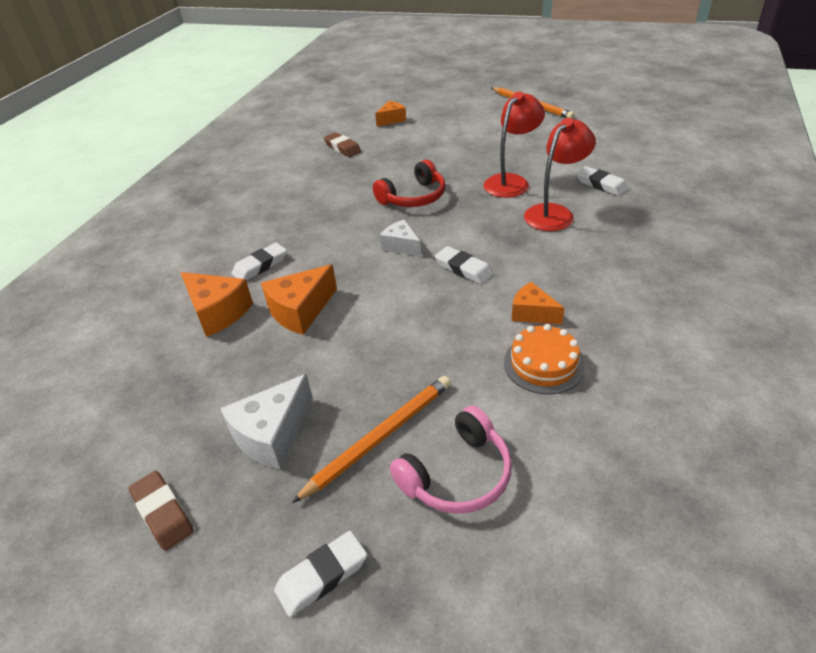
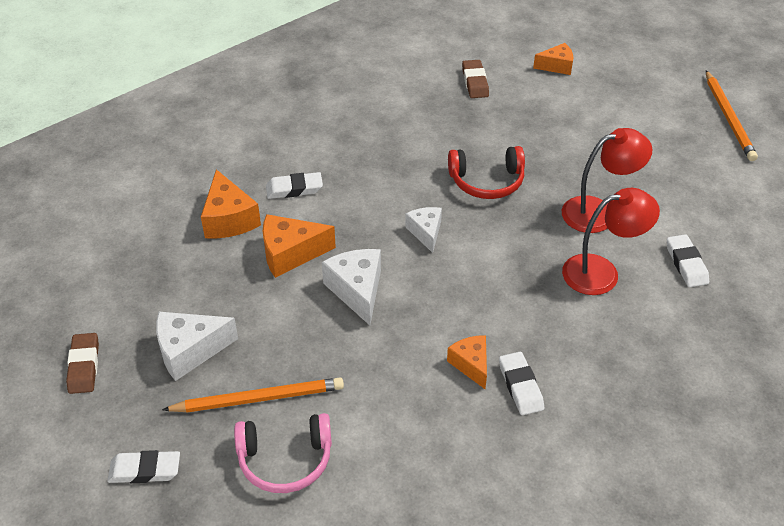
camera: 30 degrees right, 5 degrees up
white eraser [435,246,493,284] -> white eraser moved to [499,352,544,415]
orange cake [504,324,585,394] -> none
none -> white cheese [322,249,381,325]

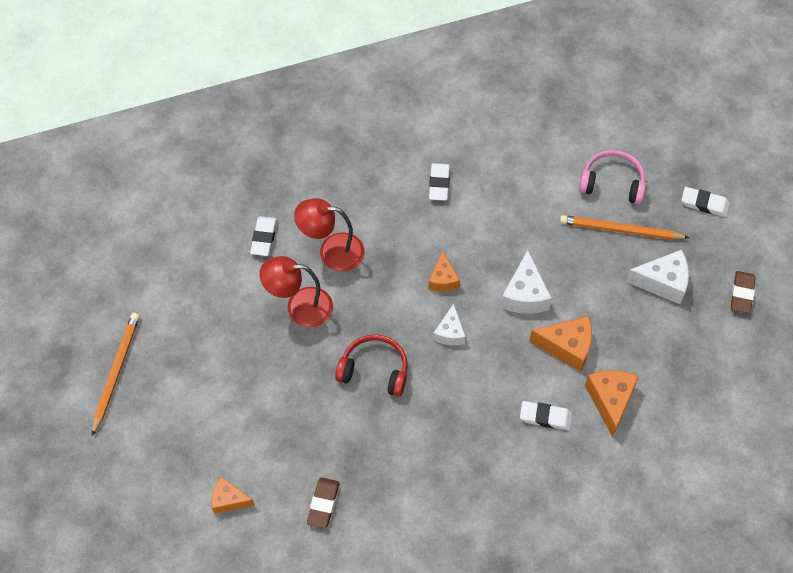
camera: 160 degrees left, 15 degrees up
orange cheese [447,335,487,389] -> orange cheese moved to [428,251,460,291]

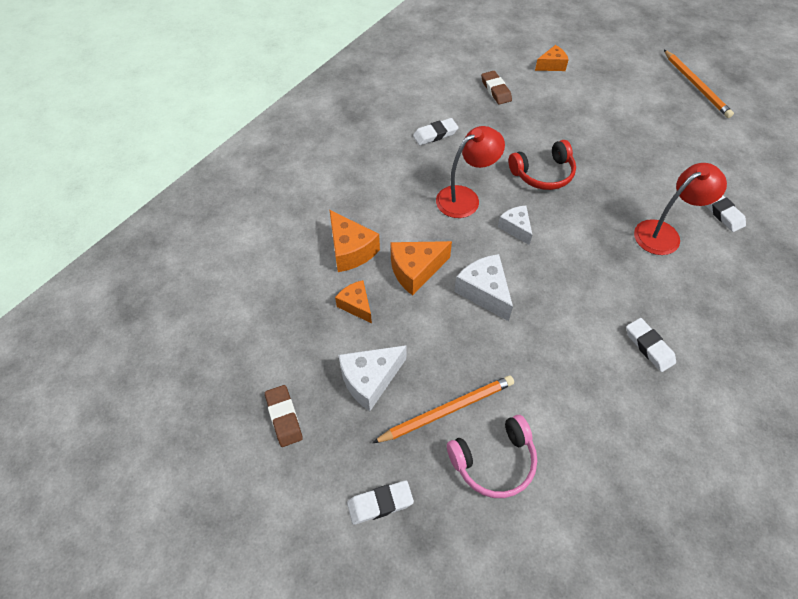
camera: 145 degrees right, 5 degrees down
red lamp [259,256,333,328] -> red lamp moved to [436,126,505,218]
orange cheese [428,251,460,291] -> orange cheese moved to [335,280,372,323]
white eraser [520,401,573,430] -> white eraser moved to [413,118,459,145]

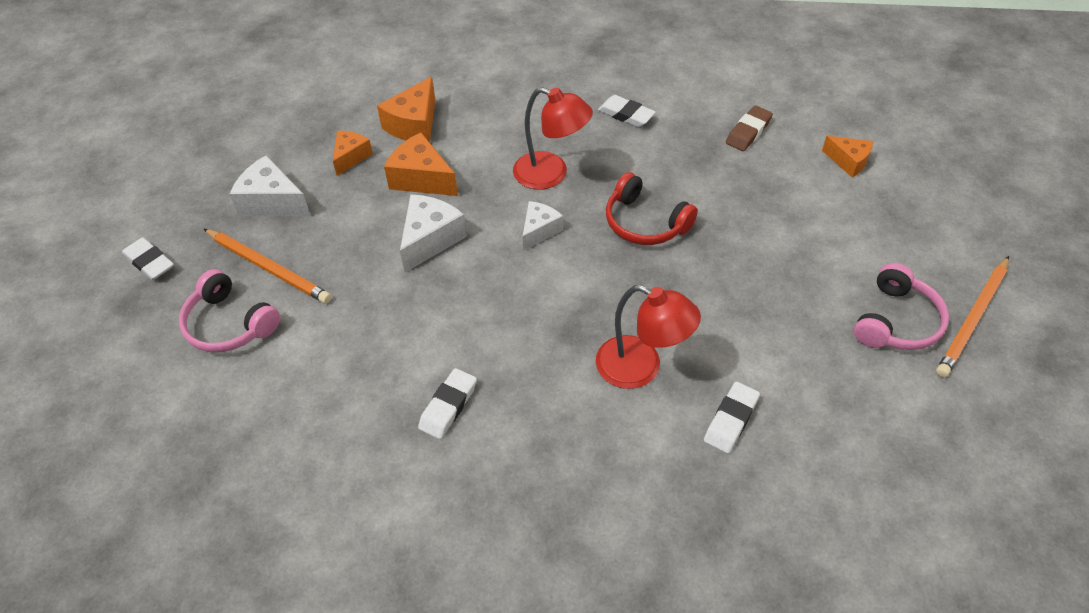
camera: 60 degrees right, 5 degrees down
brown eraser [265,385,303,447] -> none
none -> pink headphones [854,263,949,350]

